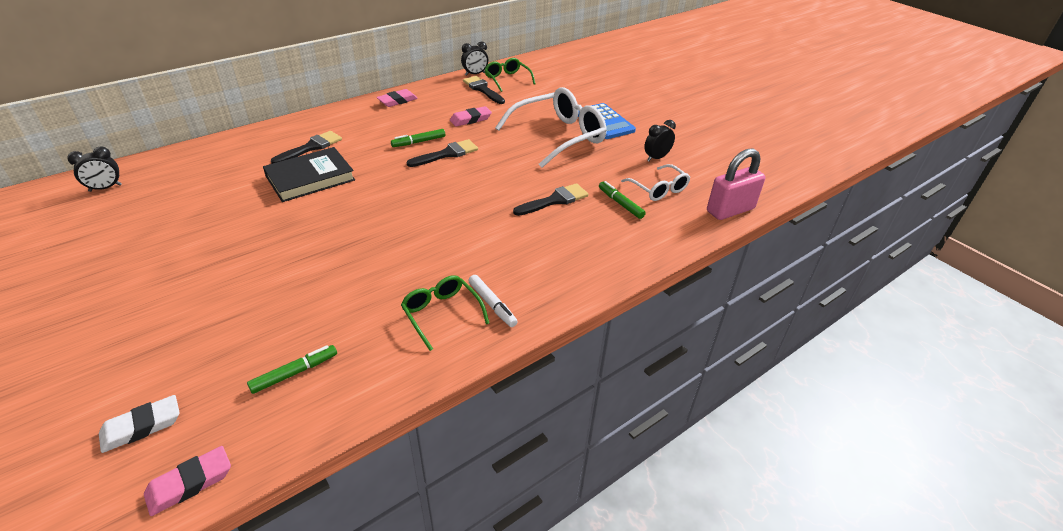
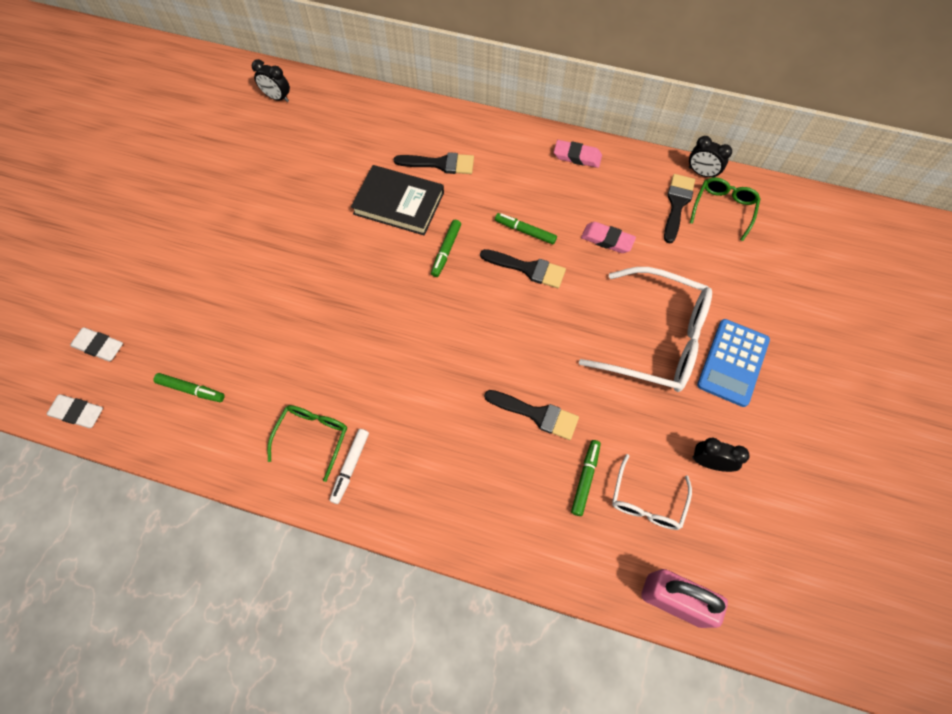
camera: 55 degrees right, 25 degrees up
pink eraser [144,446,231,516] -> white eraser [47,394,103,428]
none -> green marker [431,220,461,277]

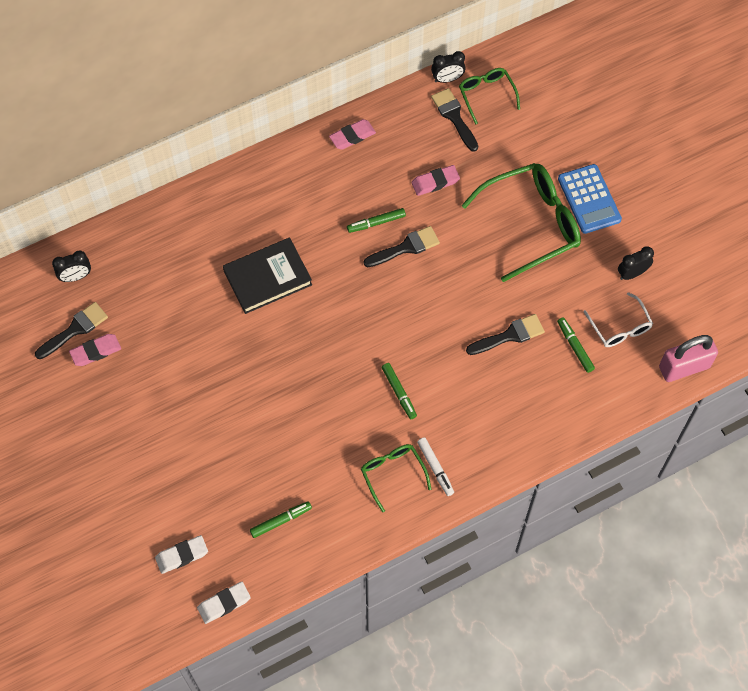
camera: 45 degrees left, 0 degrees up
black brush [394,152,474,174] -> black brush moved to [35,302,108,359]
green marker [431,220,461,277] -> green marker moved to [382,363,417,419]
white glasses [579,267,712,392] -> green glasses [461,163,581,282]
none -> pink eraser [69,334,121,366]

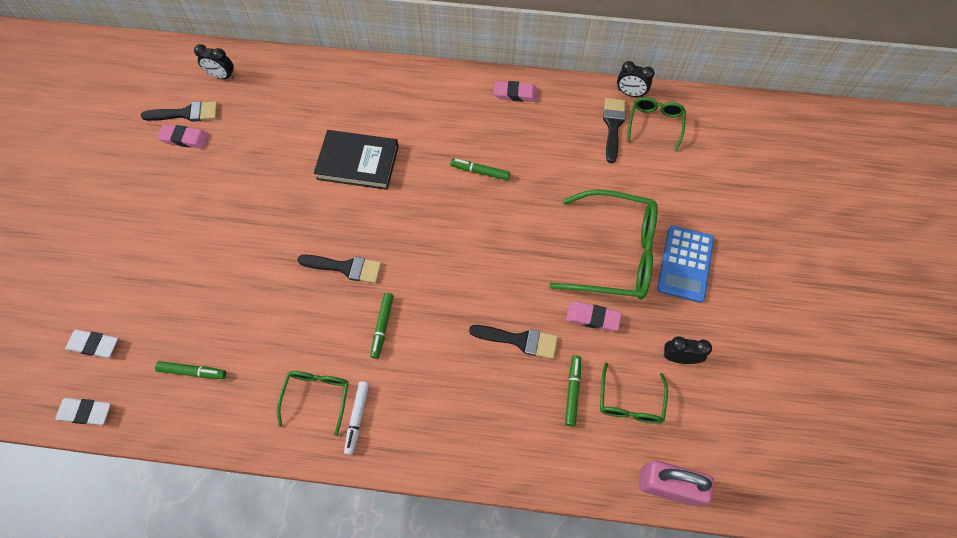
camera: 35 degrees right, 0 degrees up
black brush [364,226,440,267] -> black brush moved to [297,255,382,283]
pink eraser [411,165,460,196] -> pink eraser moved to [566,302,622,331]
white glasses [583,292,653,347] -> green glasses [600,363,668,424]

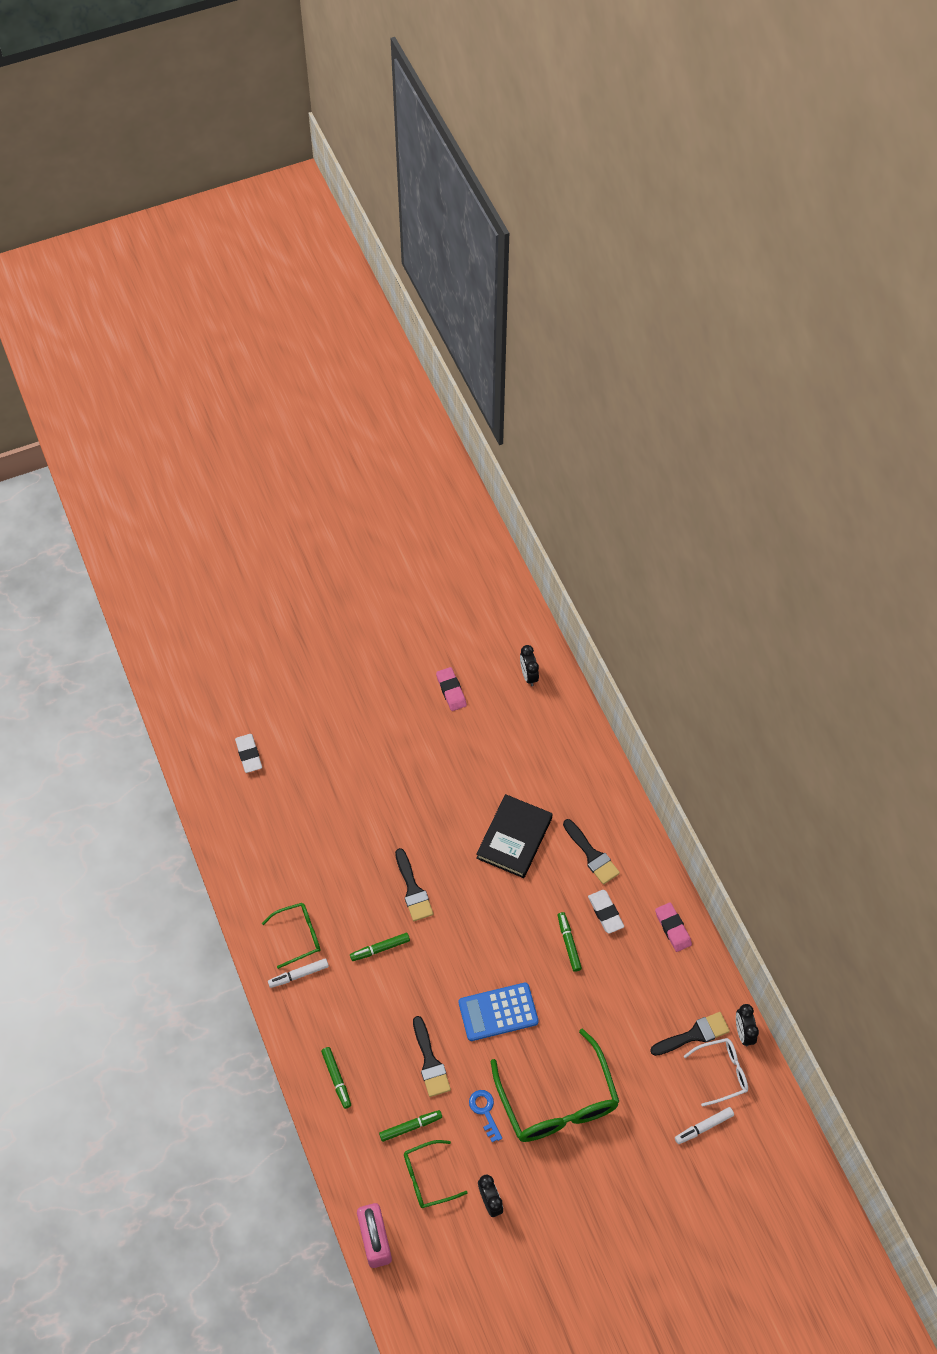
camera: 60 degrees right, 5 degrees down
white eraser [55,398,111,425] -> white eraser moved to [588,890,624,934]
black brush [141,101,218,122] -> black brush moved to [563,819,620,885]
green marker [155,361,226,379] -> green marker moved to [321,1047,351,1109]
black book [314,130,399,190] -> black book turned 45 degrees clockwise [476,794,553,878]
pink eraser [566,302,622,331] -> blue key [469,1090,502,1142]
green glasses [627,97,686,151] -> white glasses [684,1038,748,1107]
blue calculator [657,226,714,303] -> blue calculator moved to [459,983,539,1041]
none -> white marker [675,1107,734,1144]

